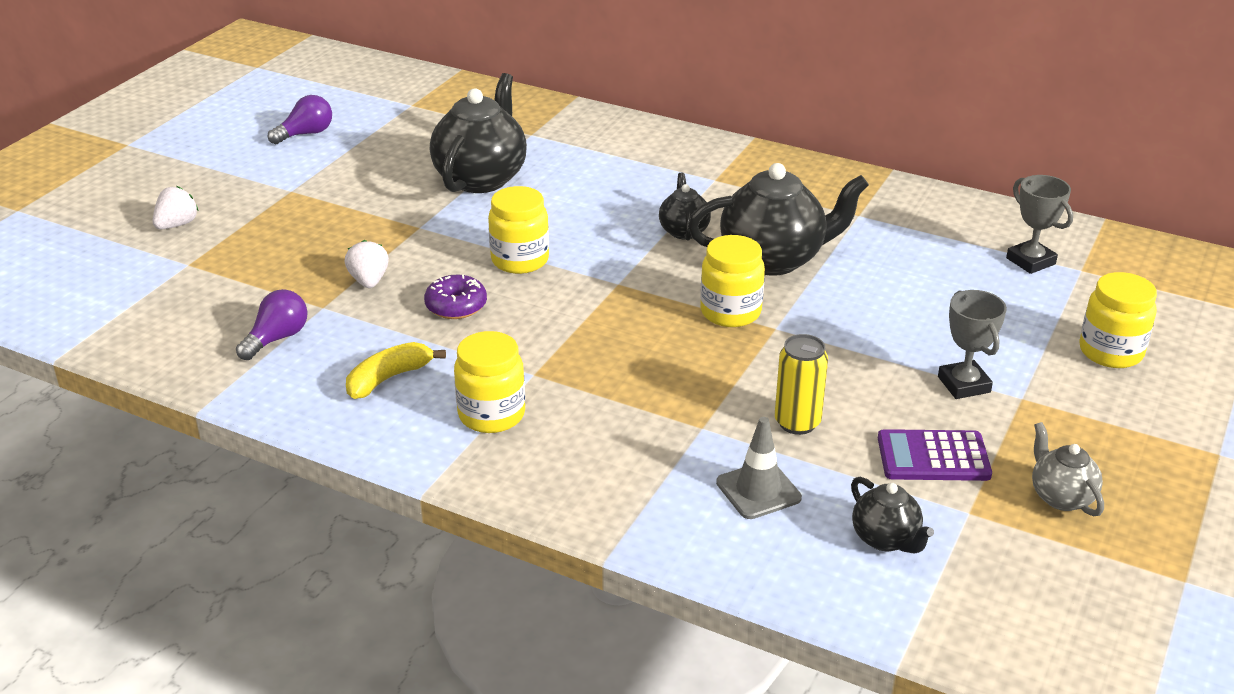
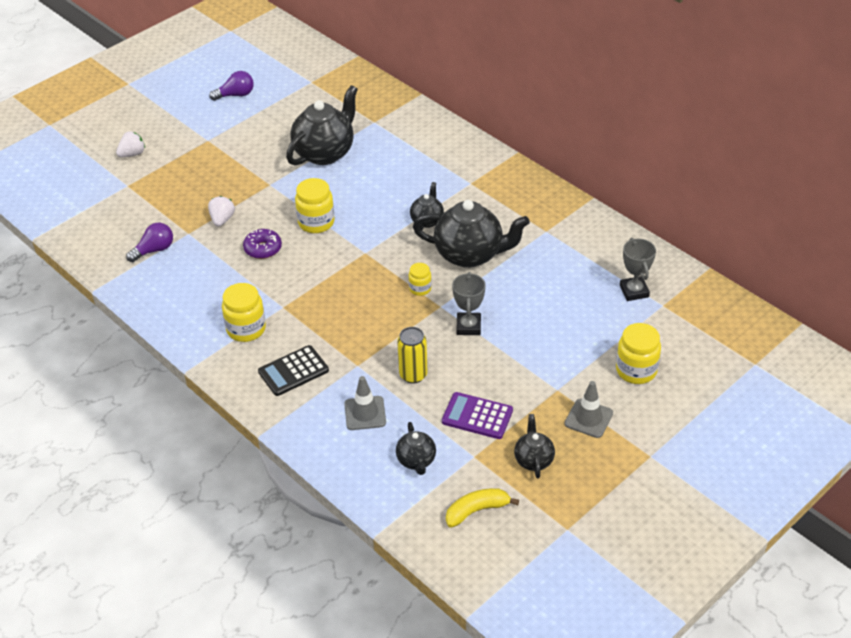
camera: 20 degrees right, 10 degrees up
yellow banana [346,342,446,399] -> yellow banana moved to [446,488,519,528]
yellow jar [700,235,765,327] -> yellow jar [409,263,432,296], size x0.58
grey trophy [938,290,1007,399] -> grey trophy moved to [452,272,486,335]
grey teapot [1032,422,1104,517] -> black teapot [514,414,555,479]
none -> black calculator [258,345,329,396]
none -> grey traffic cone [565,381,613,438]

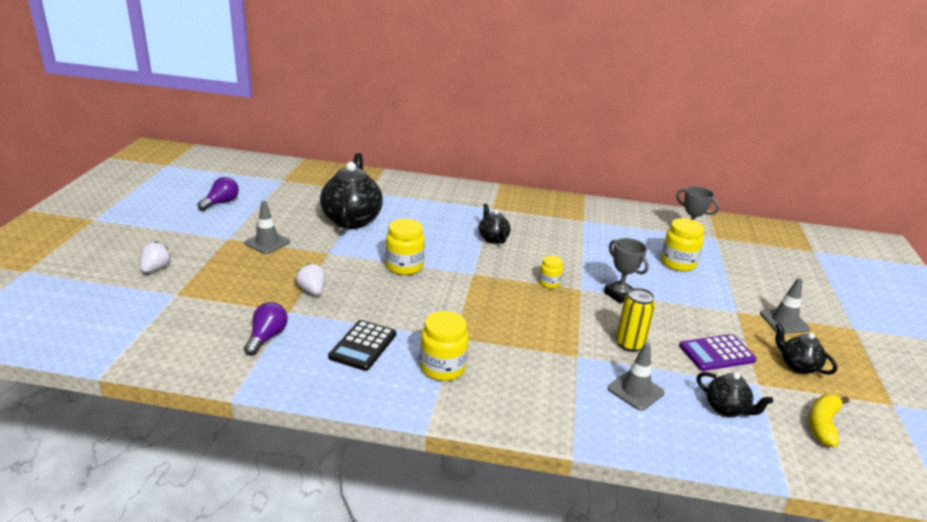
camera: 40 degrees left, 15 degrees down
purple donut [243,229,282,259] -> none
black calculator [258,345,329,396] -> black calculator moved to [328,320,396,371]
black teapot [413,200,530,268] -> none
yellow jar [616,323,661,384] -> yellow jar moved to [661,218,704,272]
none -> grey traffic cone [245,201,290,254]

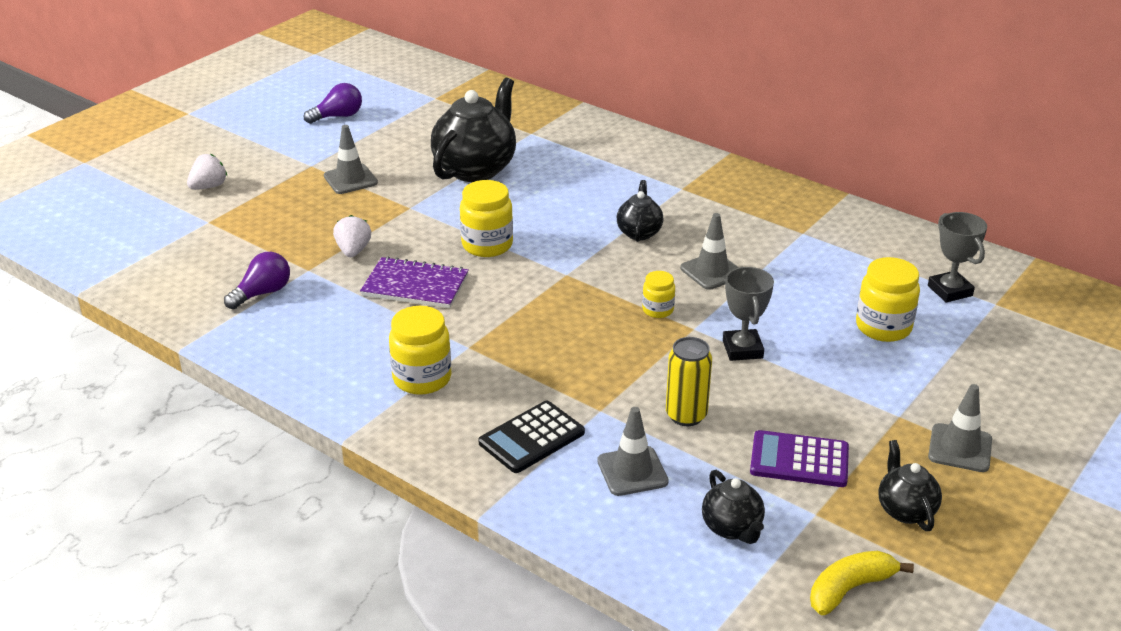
camera: 30 degrees right, 5 degrees up
black calculator [328,320,396,371] -> black calculator moved to [478,401,585,473]
none -> purple notebook [360,256,469,308]
none -> grey traffic cone [680,213,739,290]

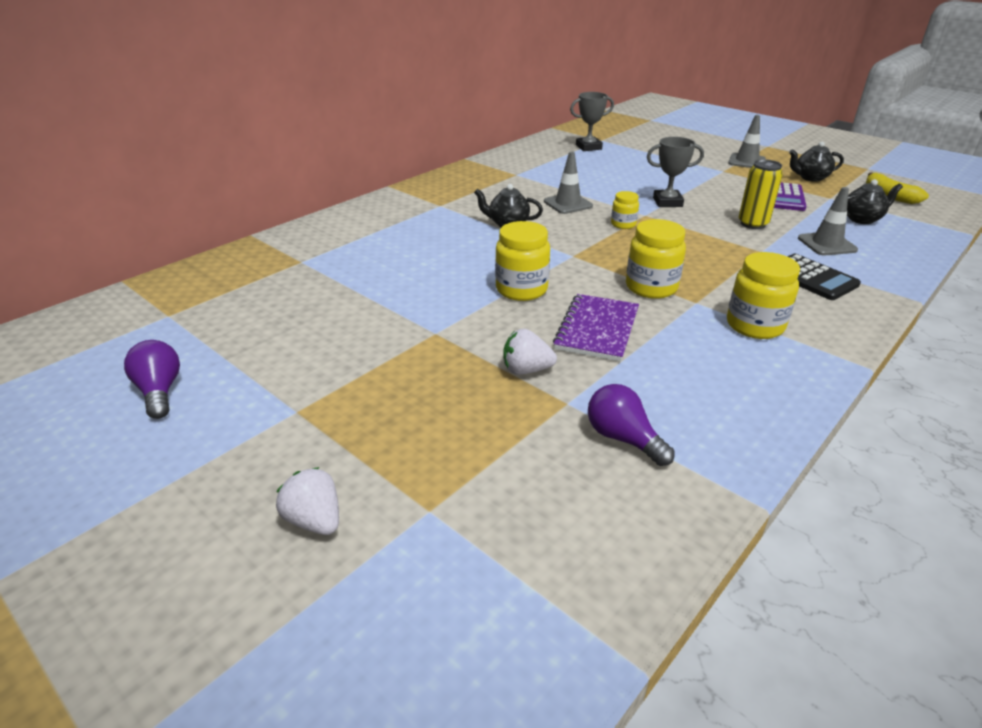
camera: 85 degrees left, 0 degrees up
grey traffic cone [324,125,378,194] -> none
black teapot [431,78,516,182] -> none
yellow jar [856,257,920,342] -> yellow jar moved to [626,219,686,299]

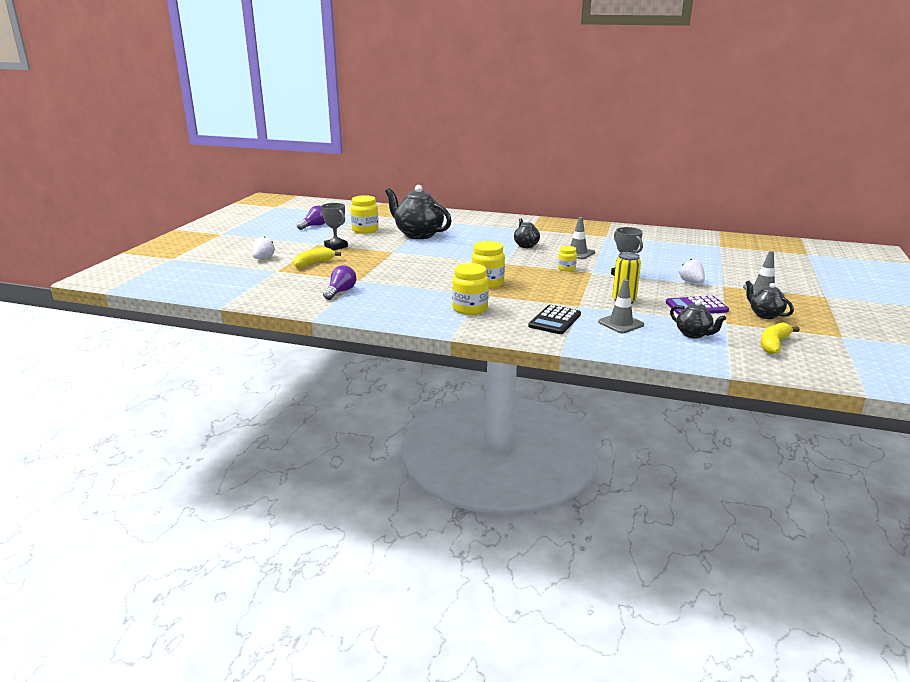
camera: 65 degrees right, 10 degrees down
yellow jar [495,221,550,301] -> yellow jar moved to [351,195,379,234]
white strawberry [503,329,557,375] -> white strawberry moved to [679,259,705,283]
purple notebook [553,294,639,362] -> none
grey trophy [570,92,614,151] -> grey trophy moved to [321,203,348,250]
none -> yellow banana [293,248,341,268]
none -> black teapot [385,185,452,239]

